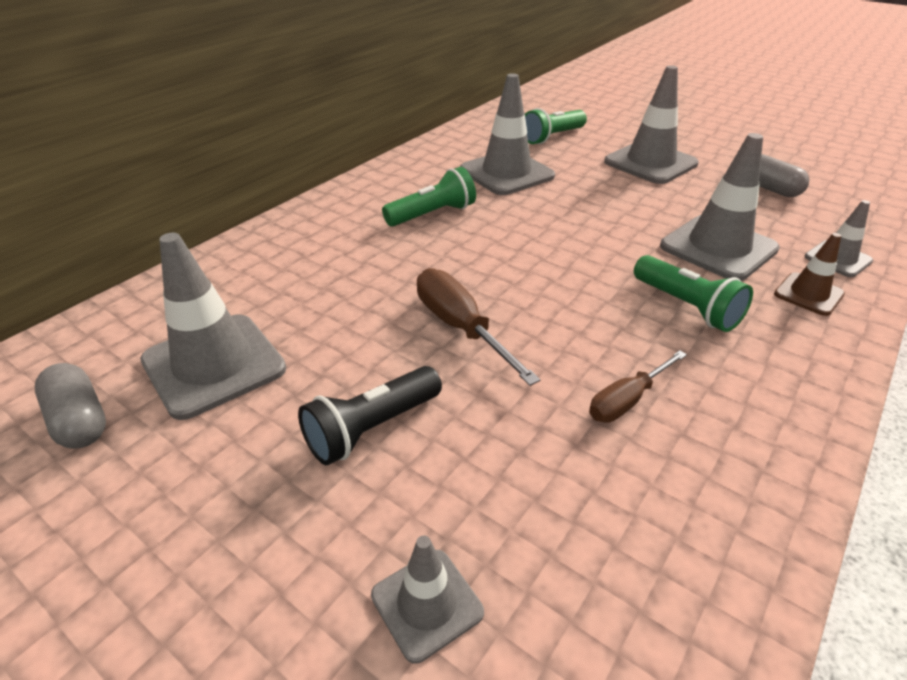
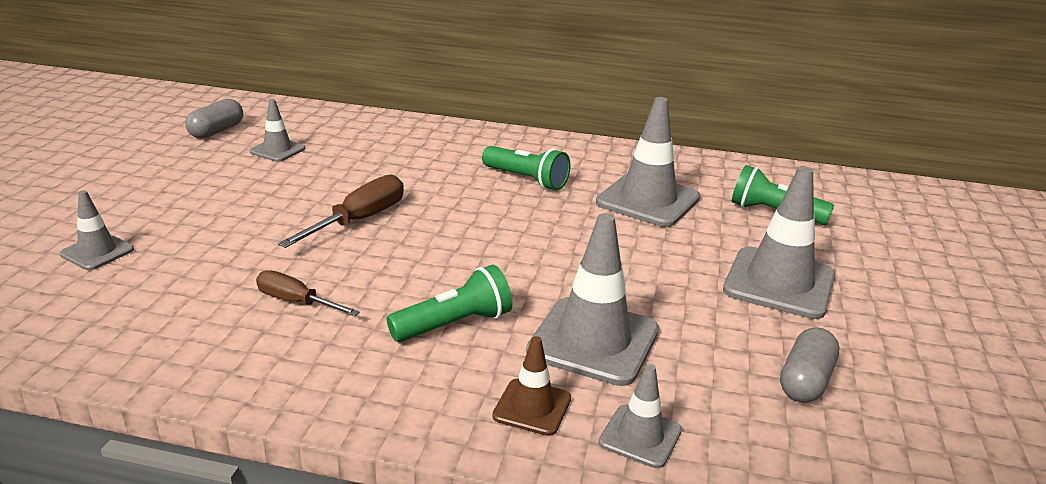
camera: 65 degrees right, 10 degrees down
grey traffic cone [140,233,286,420] -> grey traffic cone [249,99,305,162], size x0.54
black flashlight [298,366,442,465] -> none
green flashlight [634,255,753,332] -> green flashlight turned 150 degrees counterclockwise [387,265,512,342]

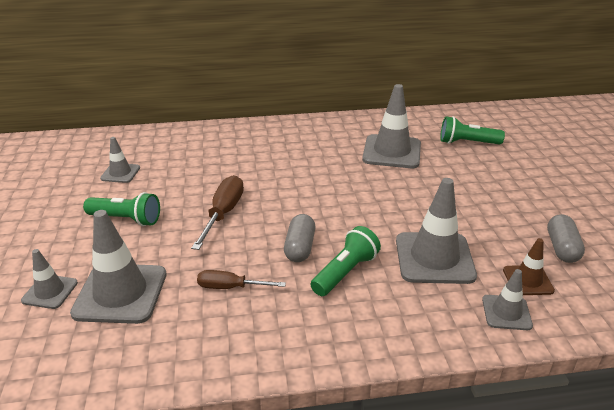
camera: 20 degrees left, 5 degrees up
grey capsule [185,99,243,139] -> grey capsule moved to [284,214,315,262]
green flashlight [482,146,570,190] -> green flashlight moved to [83,192,160,226]
brown traffic cone [492,336,571,436] -> brown traffic cone moved to [503,238,555,295]
grey traffic cone [723,166,835,319] -> grey traffic cone moved to [70,210,167,324]

